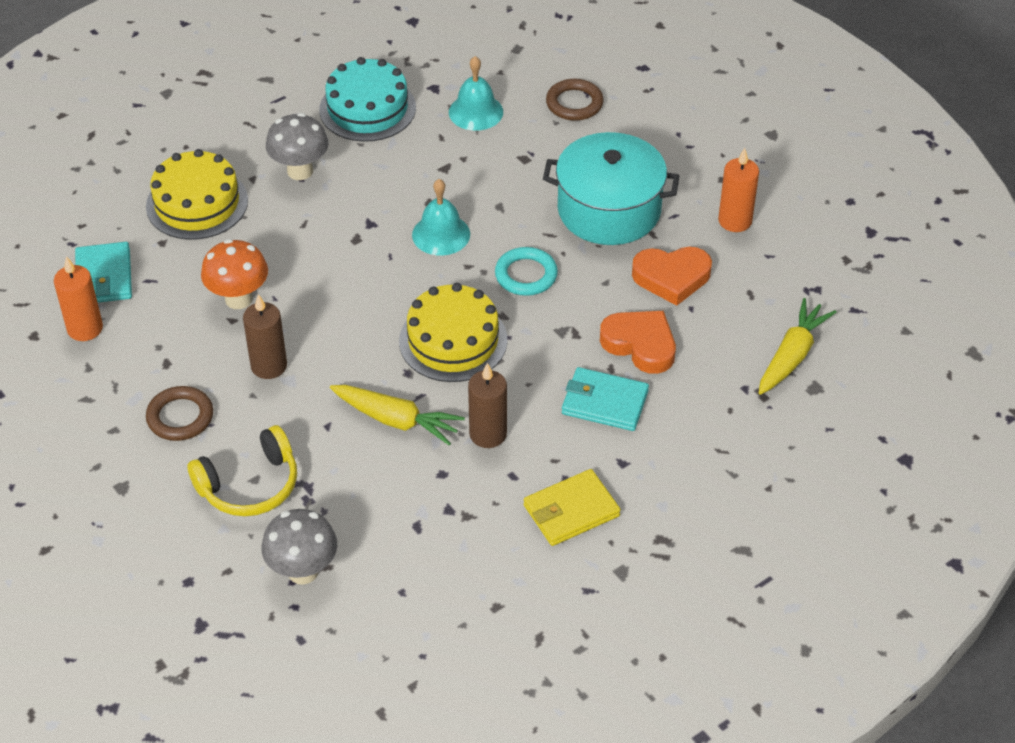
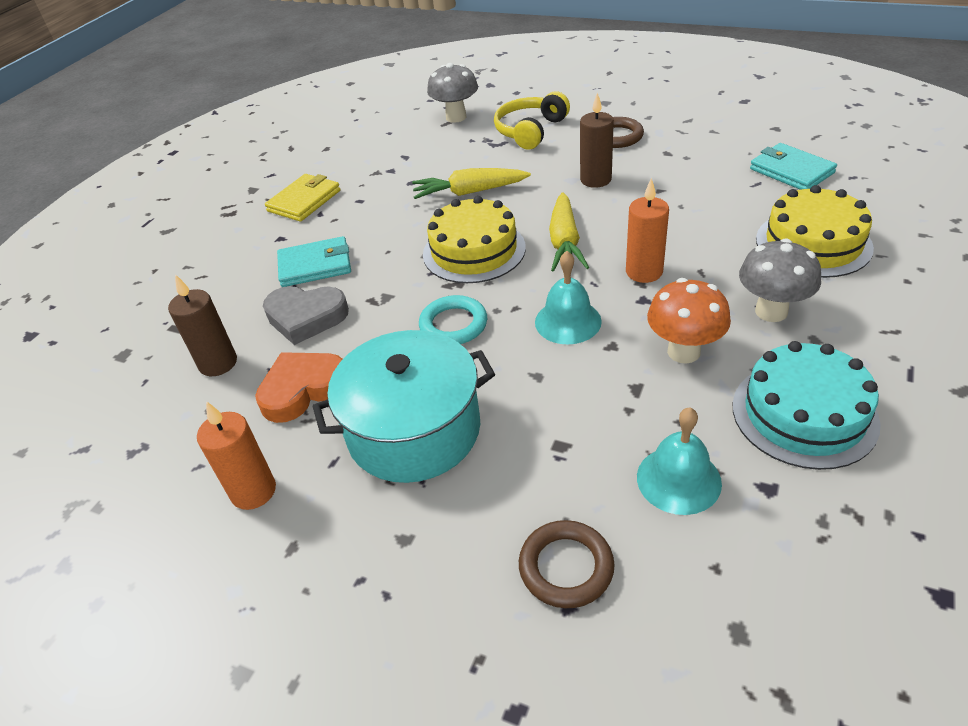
camera: 155 degrees right, 5 degrees down
orange candle [54,256,103,341] -> orange candle moved to [626,178,669,283]
orange mushroom [201,239,268,309] -> orange mushroom moved to [647,278,731,364]
brown candle [468,363,507,448] -> brown candle moved to [168,274,237,376]
orange heart [600,311,676,374] -> grey heart [263,286,349,345]
yellow carrot [759,298,836,395] -> yellow carrot moved to [549,192,589,272]

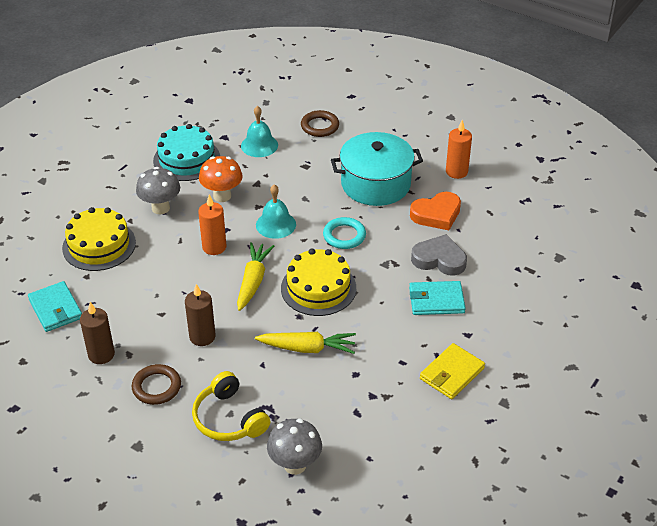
camera: 175 degrees left, 0 degrees up
brown candle [168,274,237,376] -> brown candle moved to [80,302,115,364]
yellow headphones [494,92,570,150] -> yellow headphones turned 105 degrees clockwise [192,371,270,441]

